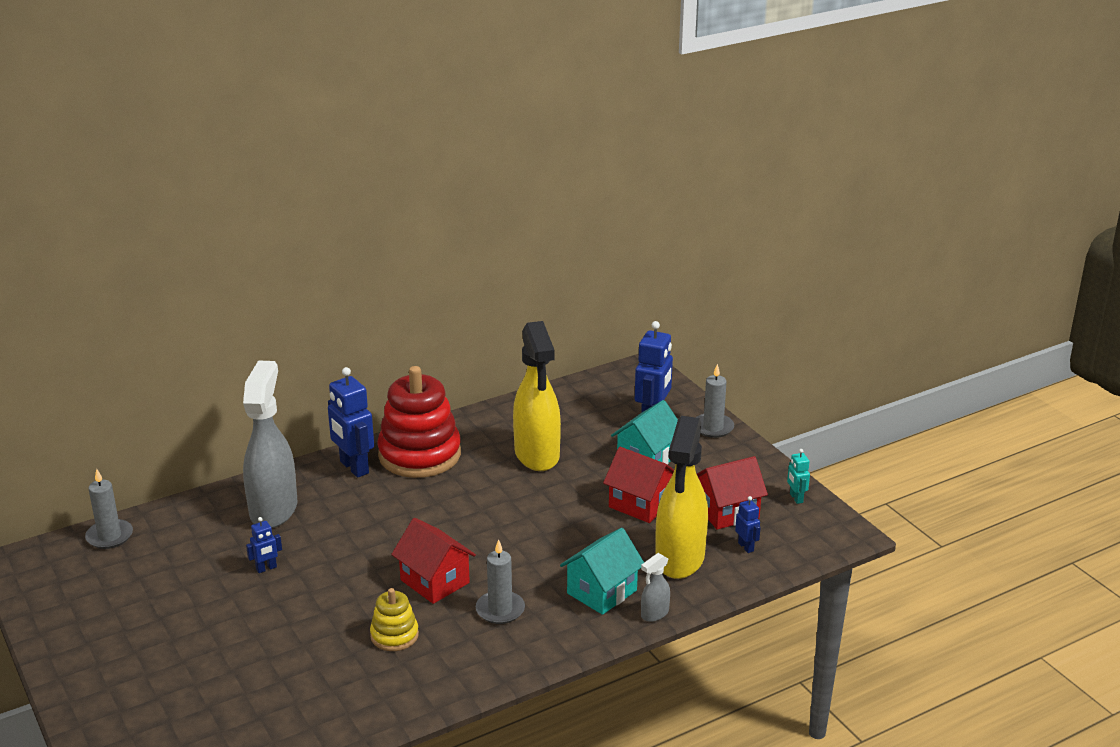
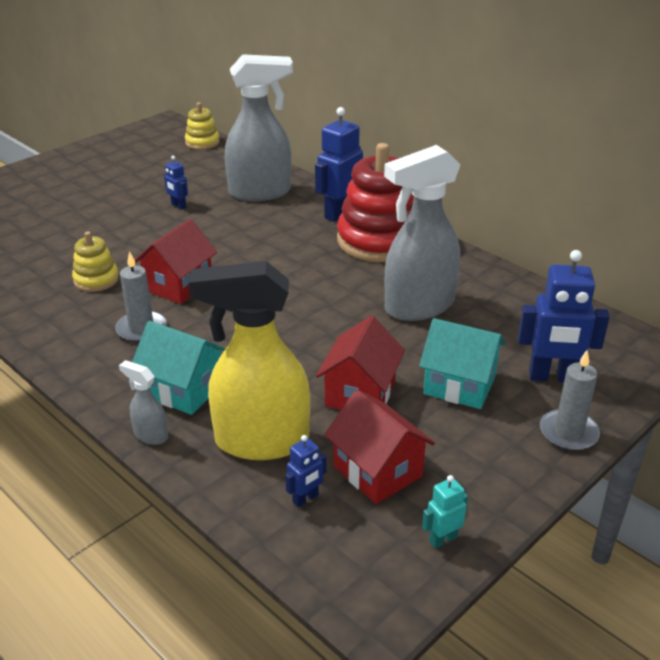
camera: 75 degrees right, 5 degrees up
grey candle [85,469,133,549] -> yellow stacking toy [185,102,219,150]
yellow spray bottle [513,321,561,471] -> grey spray bottle [384,145,461,321]

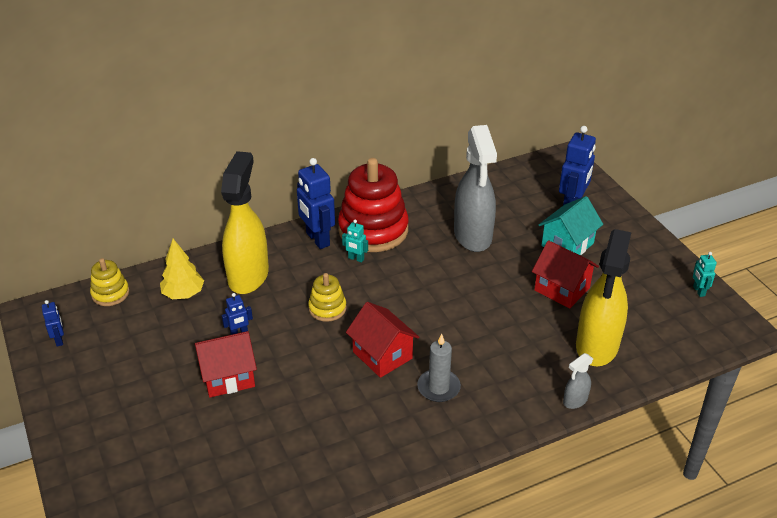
camera: 70 degrees left, 5 degrees up
yellow stacking toy [72,231,119,292] -> yellow stacking toy moved to [308,273,347,322]
turquoise house [132,321,226,415] -> none
grey spray bottle [225,54,293,201] -> yellow spray bottle [221,151,269,294]
blue robot [285,435,327,507] -> blue robot moved to [42,300,64,347]
red house [324,389,435,504] -> red house moved to [194,331,257,397]
grey candle [540,350,600,451] -> none
none -> yellow tree [160,239,204,299]
none -> turquoise robot [342,220,368,262]

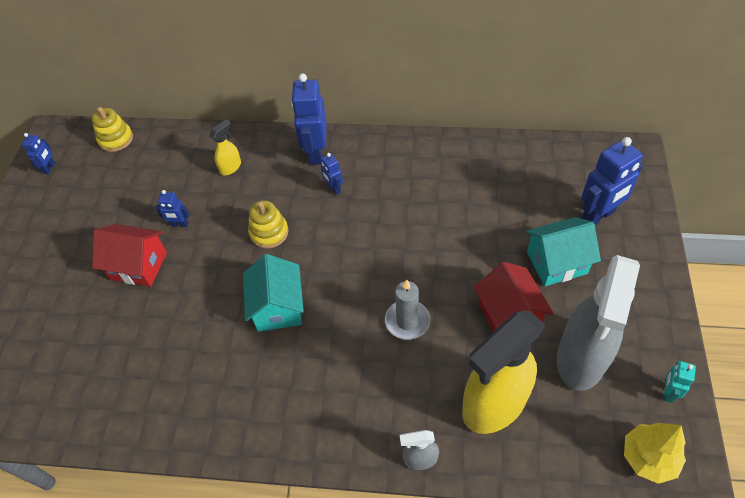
camera: 35 degrees right, 15 degrees up
yellow tree [160,239,204,299] -> yellow tree moved to [624,423,686,484]
yellow spray bottle [221,151,269,294] -> yellow spray bottle [209,119,241,176], size x0.43
red stacking toy [338,158,409,252] -> none
turquoise robot [342,220,368,262] -> blue robot [321,153,343,195]
red house [346,302,419,378] -> turquoise house [243,254,304,332]
grey candle [417,334,461,402] -> grey candle moved to [385,280,430,340]
grey spray bottle [454,125,497,252] -> grey spray bottle moved to [557,255,640,391]

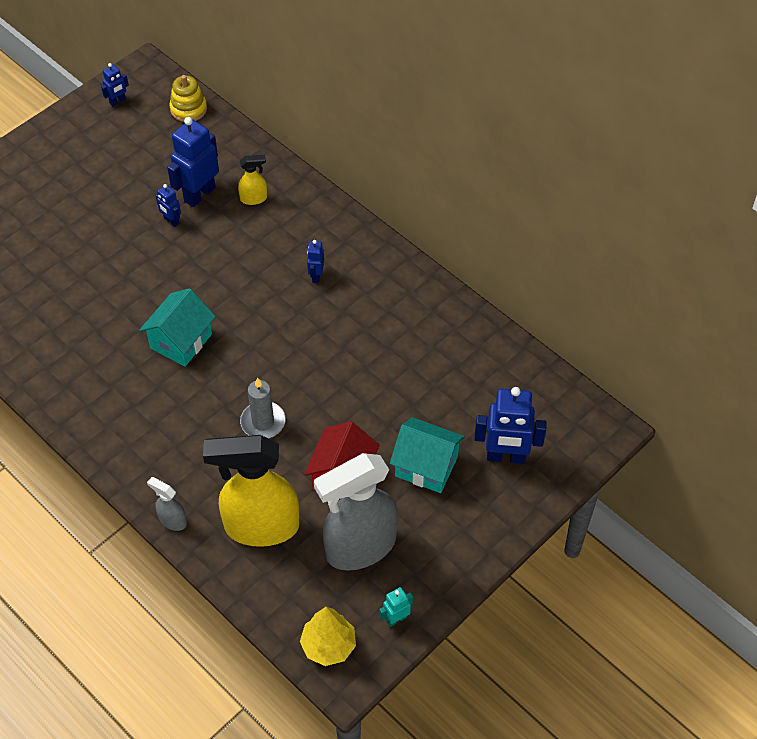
camera: 35 degrees right, 0 degrees up
red house [92,224,167,287] -> none
yellow stacking toy [248,200,288,248] -> none
blue robot [291,74,327,165] -> blue robot moved to [167,117,219,207]

